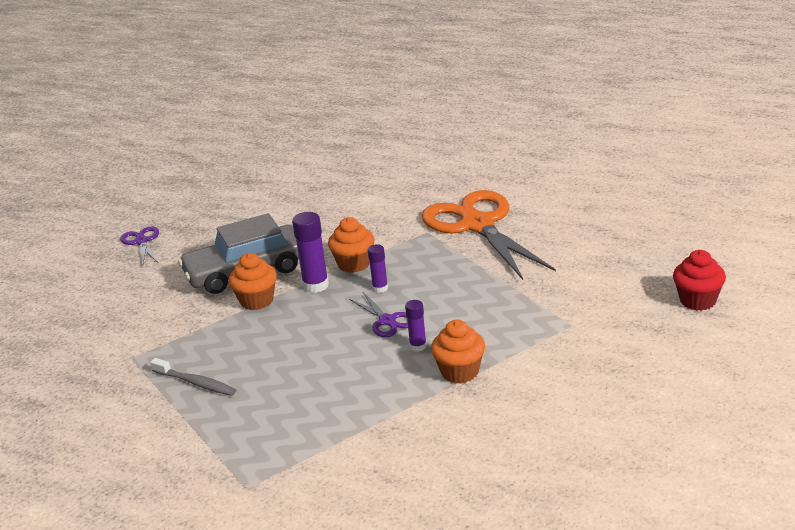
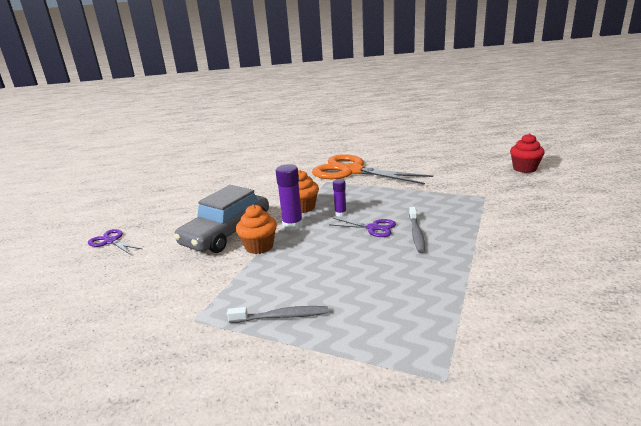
camera: 35 degrees left, 5 degrees down
purple glue stick [405,300,427,351] -> grey toothbrush [409,207,425,253]
orange cupcake [431,320,485,383] -> none

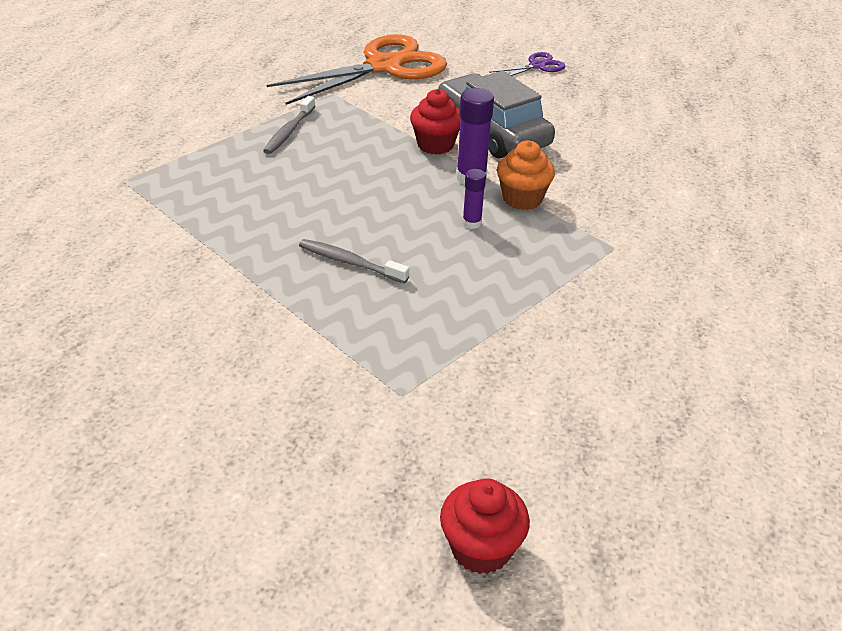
camera: 110 degrees right, 15 degrees up
orange cupcake [236,205,277,254] -> red cupcake [410,89,461,155]
orange scissors [312,154,433,185] -> orange scissors moved to [267,34,447,105]
purple scissors [329,218,396,237] -> none

